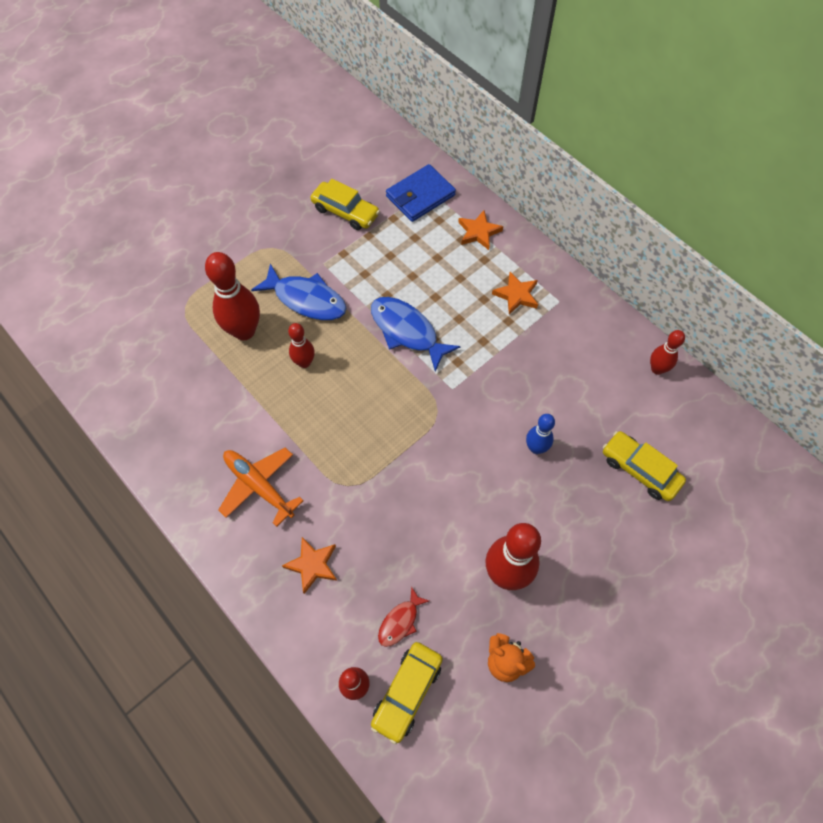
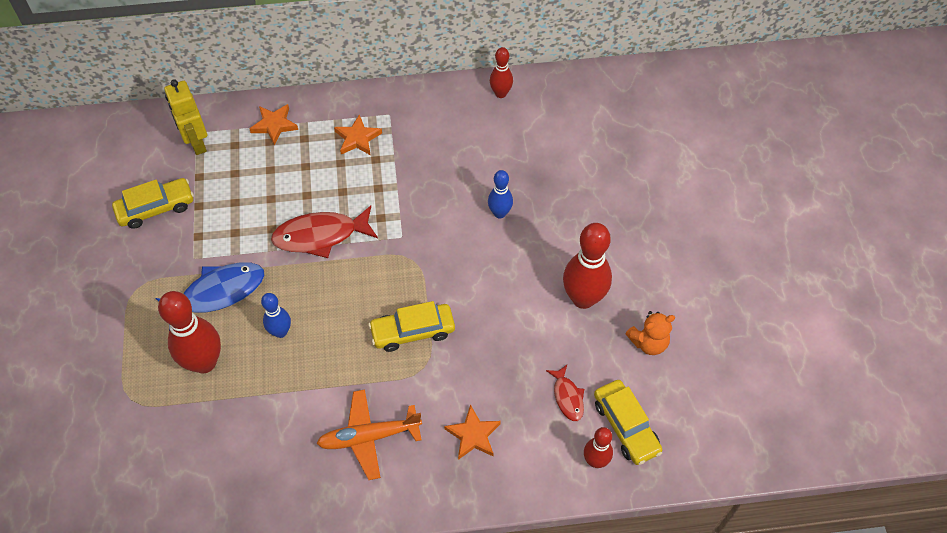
camera: 55 degrees left, 5 degrees down
red bowling pin [288,323,315,368] -> blue bowling pin [261,293,291,338]
blue fish [371,297,461,372] -> red fish [271,206,378,258]
blue wallet [386,164,456,222] -> yellow robot [164,79,207,155]
yellow car [603,431,686,501] -> yellow car moved to [368,301,455,352]

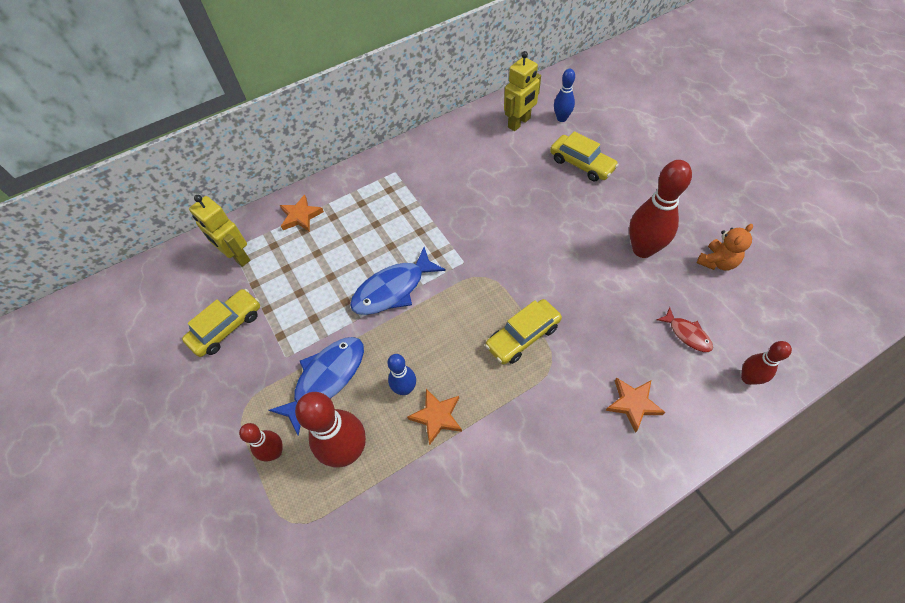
camera: 20 degrees left, 0 degrees up
red fish [271,206,378,258] -> blue fish [350,247,446,315]
orange plane [316,389,422,480] -> none
orange star [334,114,382,155] -> orange star moved to [407,389,462,445]
blue bowling pin [488,170,513,218] -> blue bowling pin moved to [554,69,575,122]
red bowling pin [490,47,513,98] -> red bowling pin moved to [239,423,283,462]
yellow car [594,380,662,465] -> yellow car moved to [550,131,619,182]
none -> yellow robot [504,51,541,131]

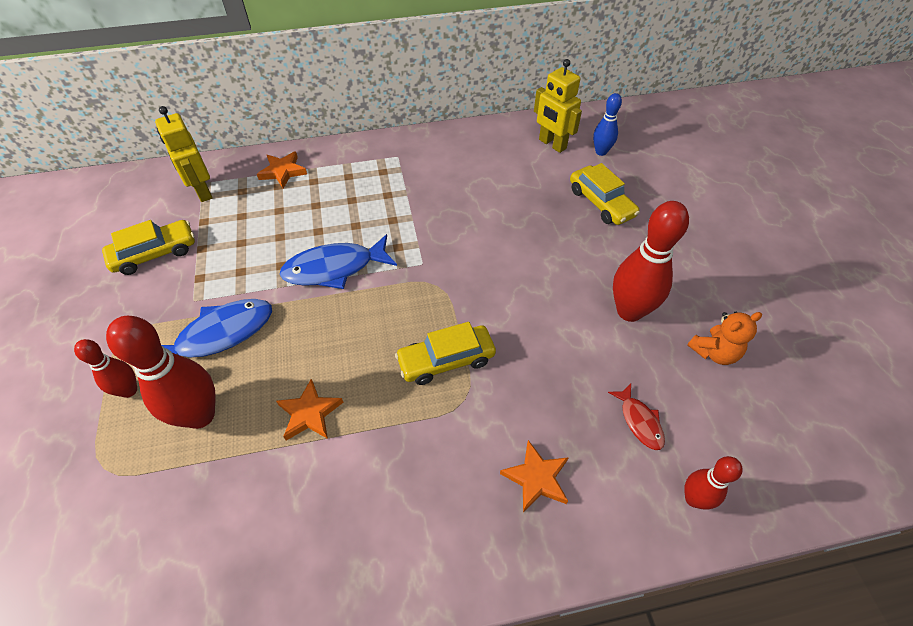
camera: 15 degrees right, 5 degrees down
blue bowling pin [387,354,416,395] -> none
yellow robot [504,51,541,131] -> yellow robot turned 75 degrees clockwise [534,59,582,153]

